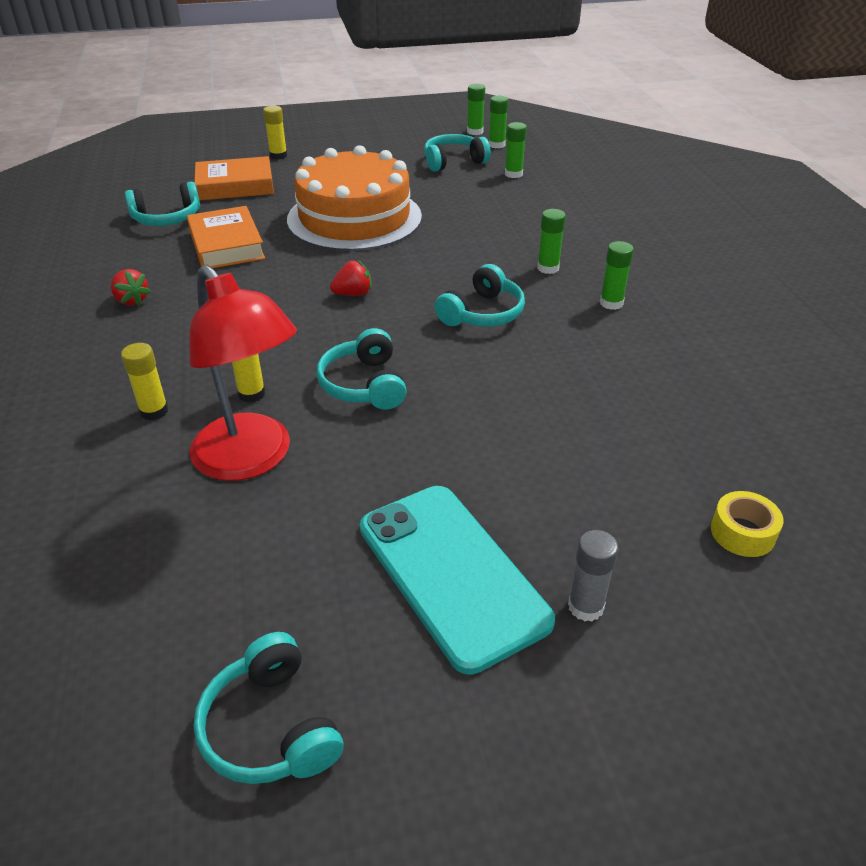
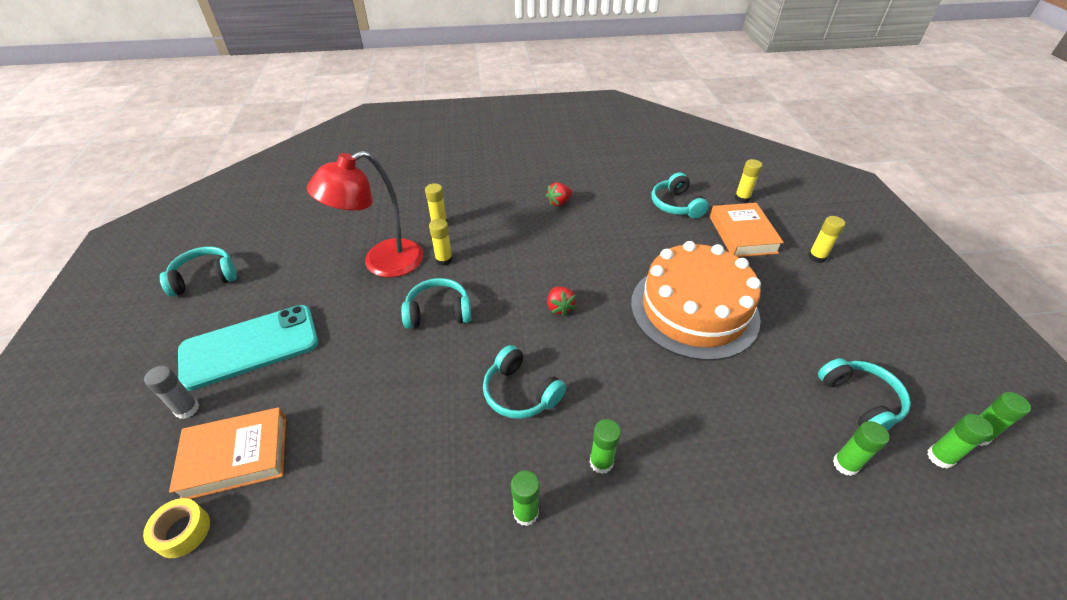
camera: 95 degrees right, 5 degrees up
orange book [187,206,265,268] -> orange book moved to [169,407,286,499]
none -> yellow glue stick [735,159,762,203]

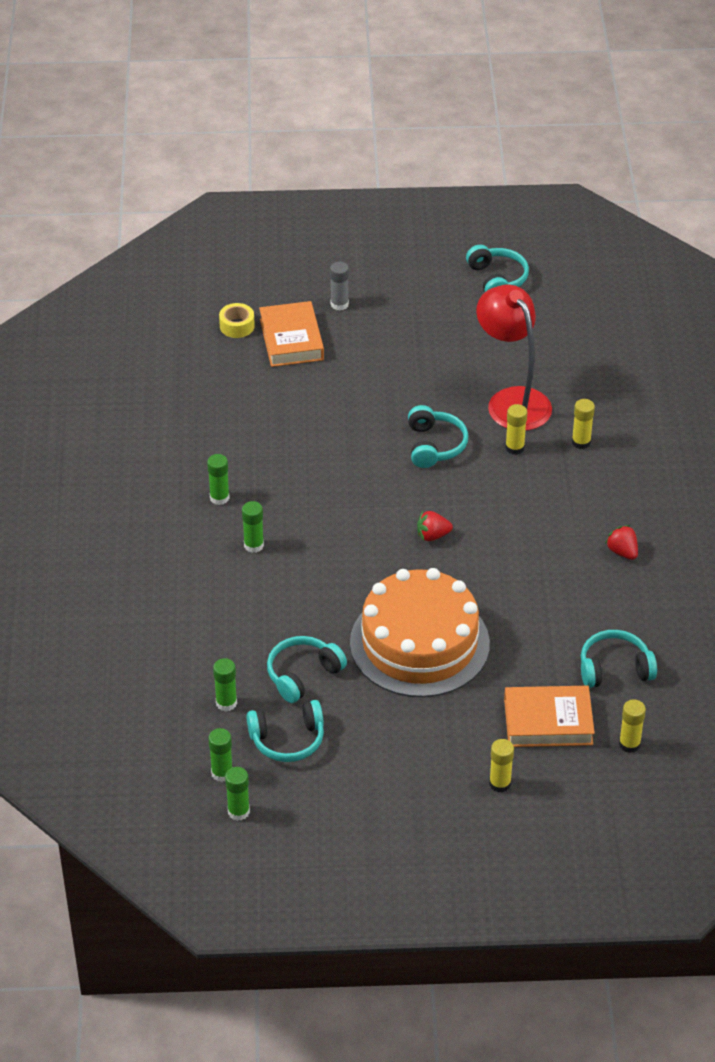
camera: 95 degrees right, 0 degrees up
turquoise phone [178,305,318,391] -> none
turquoise headphones [483,345,566,419] -> turquoise headphones moved to [267,636,347,703]

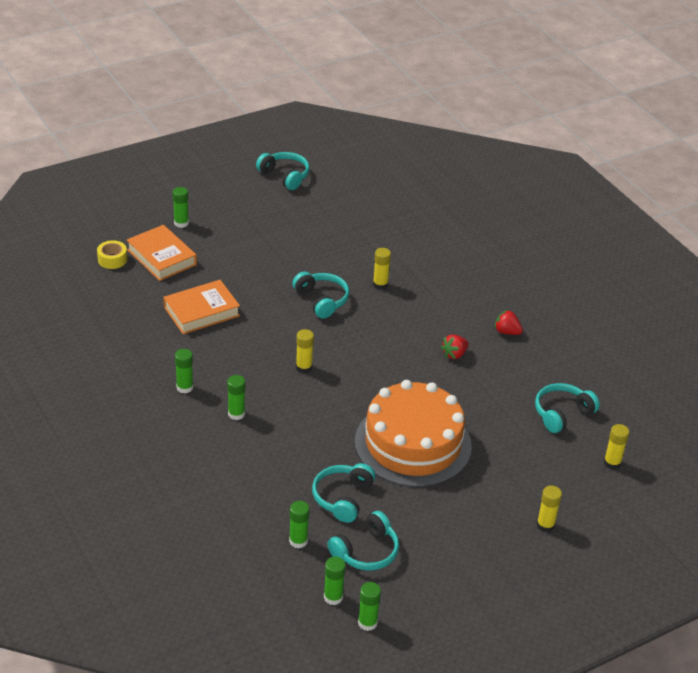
camera: 30 degrees left, 5 degrees down
grey glue stick [330,262,349,311] -> green glue stick [173,187,189,228]
red strawberry [417,511,453,541] -> red strawberry moved to [441,334,469,359]
red lamp [476,285,552,431] -> none
orange book [504,686,595,747] -> orange book moved to [164,280,240,334]
yellow glue stick [572,399,595,449] -> yellow glue stick moved to [296,329,314,373]

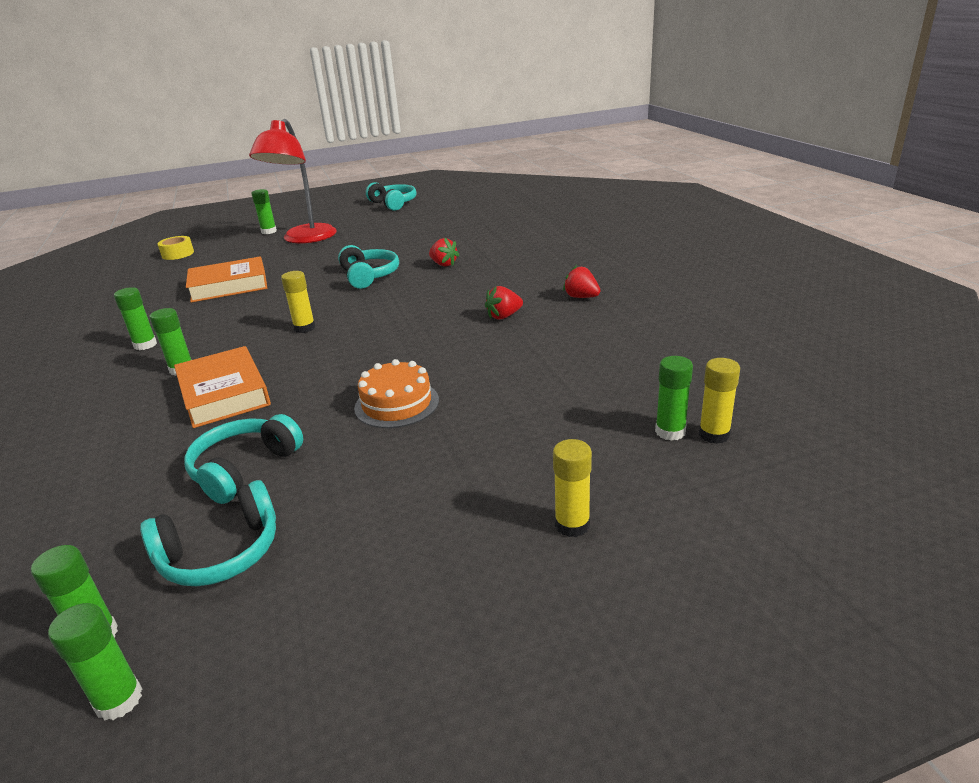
camera: 15 degrees right, 10 degrees down
orange book [127,225,197,281] -> orange book moved to [174,346,271,428]
green glue stick [289,501,310,548] -> green glue stick moved to [655,356,693,441]
orange cake [355,380,472,487] -> orange cake [354,359,439,428], size x0.47
yellow glue stick [373,248,391,290] -> red strawberry [429,238,459,266]
turquoise headphones [535,383,600,433] -> none
none -> red lamp [249,119,337,243]

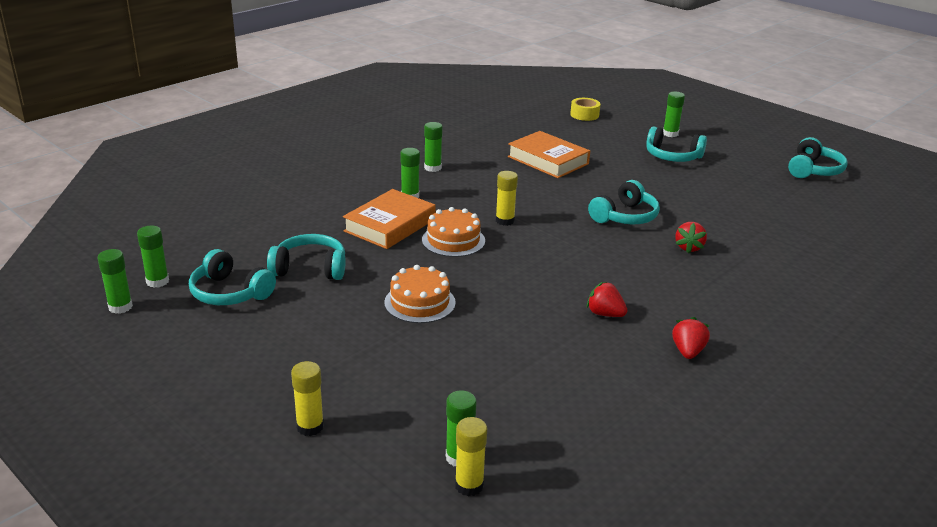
camera: 60 degrees right, 0 degrees up
red lamp [249,119,337,243] -> turquoise headphones [646,126,707,162]
none -> orange cake [422,207,485,257]

